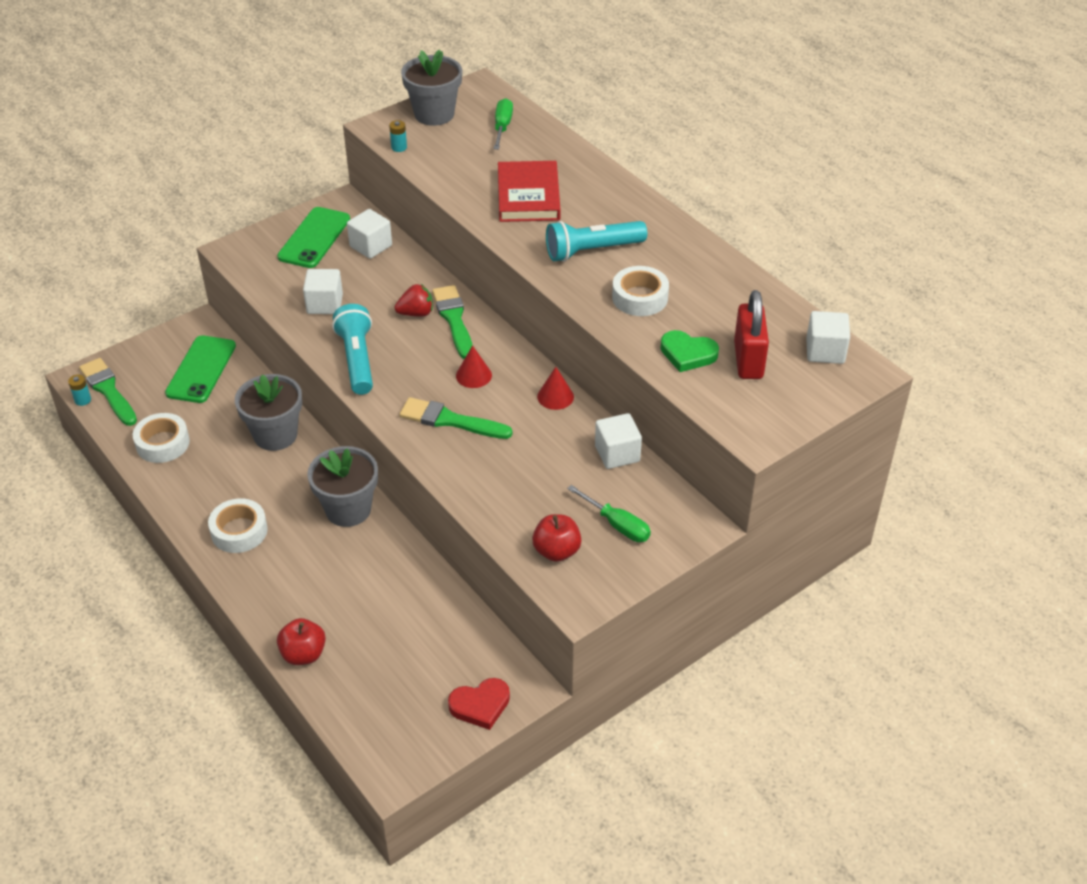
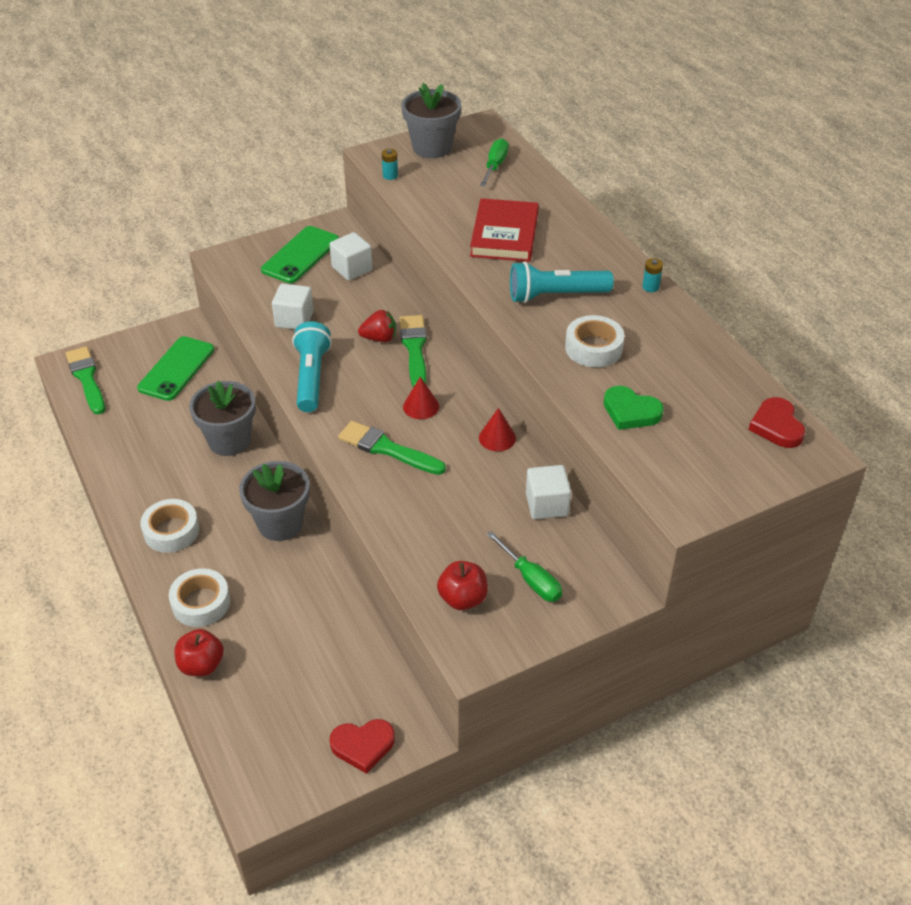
camera: 10 degrees right, 0 degrees up
turquoise battery [68,375,91,406] -> turquoise battery moved to [642,258,663,292]
white tape [133,413,190,463] -> white tape moved to [169,568,230,627]
red padlock [734,290,769,379] -> none
white cube [806,311,850,364] -> red heart [748,397,806,448]

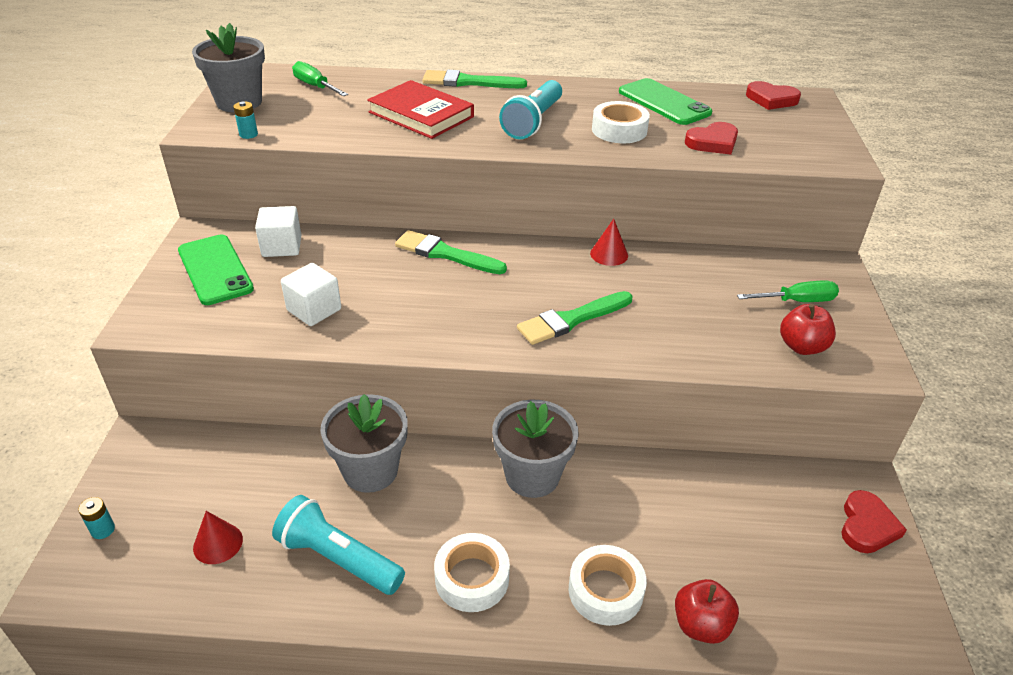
camera: 60 degrees left, 5 degrees down
green brush [66,346,105,415] -> green brush moved to [422,70,527,88]
green phone [137,336,214,401] -> green phone moved to [619,78,713,125]
turquoise flashlight [292,322,332,412] -> turquoise flashlight moved to [272,495,405,595]
red strawberry [358,310,396,342] -> none
red cone [403,377,439,419] -> red cone moved to [193,511,243,564]
white cube [526,465,571,519] -> none
green heart [604,386,664,430] -> red heart [685,122,738,155]
turquoise battery [642,258,663,292] -> turquoise battery moved to [78,497,115,539]

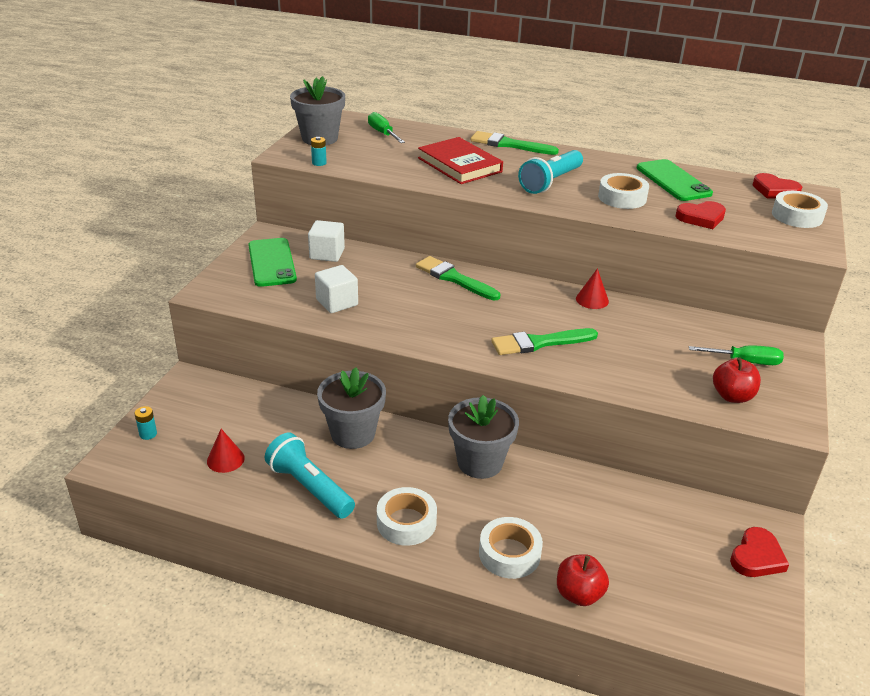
camera: 15 degrees right, 5 degrees down
none -> white tape [772,191,828,228]

